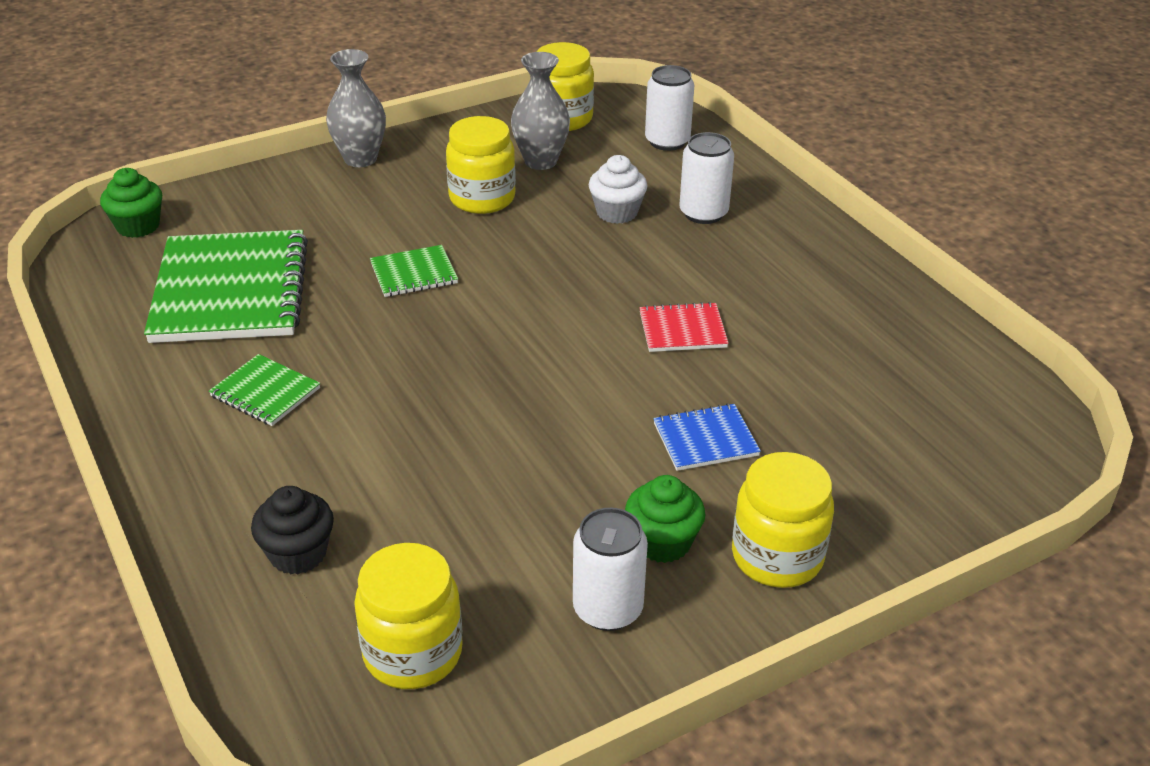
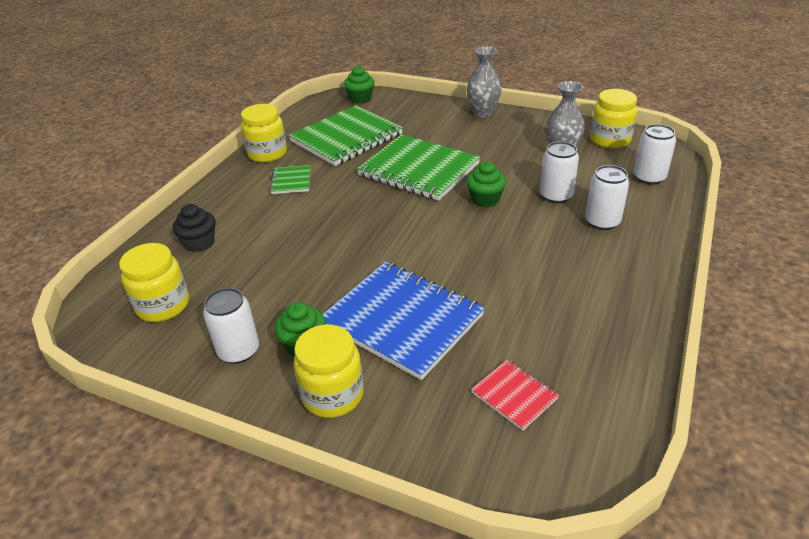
camera: 55 degrees right, 0 degrees up
green notebook [370,245,458,297] -> green notebook [357,134,480,201], size x2.16
yellow jar [446,116,516,214] -> yellow jar moved to [241,104,287,163]
white cupcake [589,155,648,224] -> white can [540,141,579,203]
red notebook [639,302,729,352] -> red notebook moved to [471,360,559,430]
blue notebook [653,403,761,471] -> blue notebook [323,262,485,380], size x2.16
none -> green cupcake [466,161,506,207]

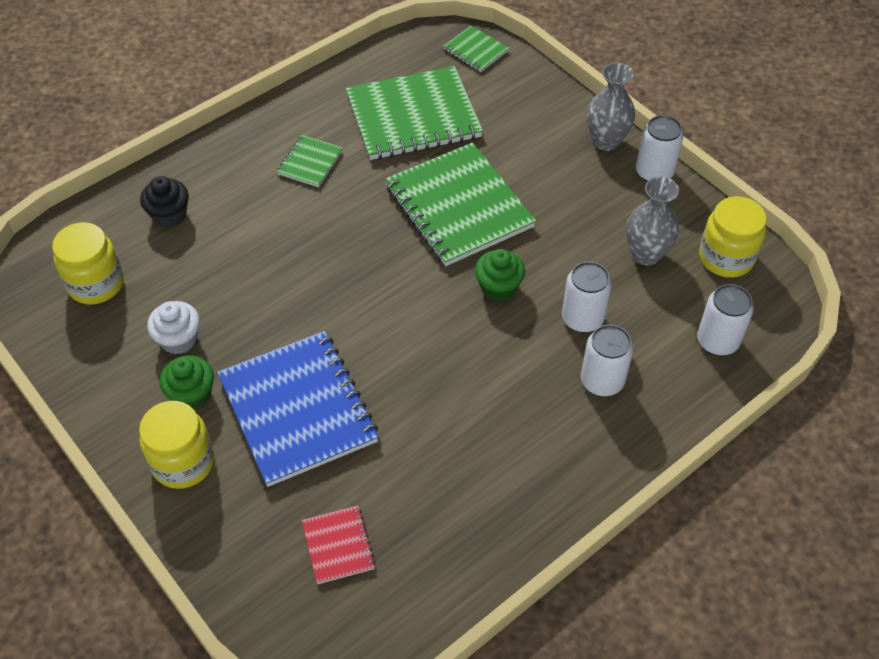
camera: 25 degrees right, 15 degrees up
white can [203,288,259,364] -> white can moved to [636,115,684,182]
yellow jar [241,104,287,163] -> none
green cupcake [344,66,375,104] -> green notebook [443,26,509,72]
none -> white cupcake [147,301,200,354]

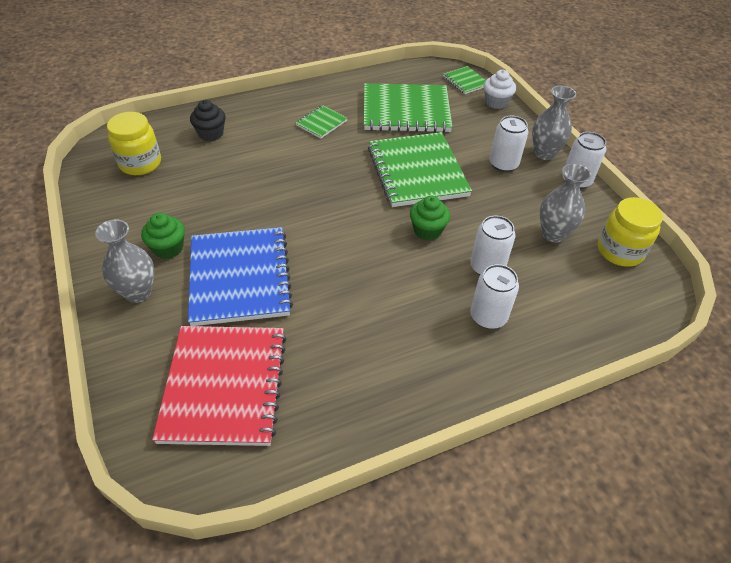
camera: 15 degrees right, 5 degrees down
yellow jar [139,401,214,489] -> grey vase [95,220,154,303]
white cupcake [147,301,200,354] -> white cupcake moved to [484,70,516,109]
red notebook [302,506,375,584] -> red notebook [152,326,287,446], size x2.16
white can [697,284,753,355] -> white can moved to [490,116,528,172]

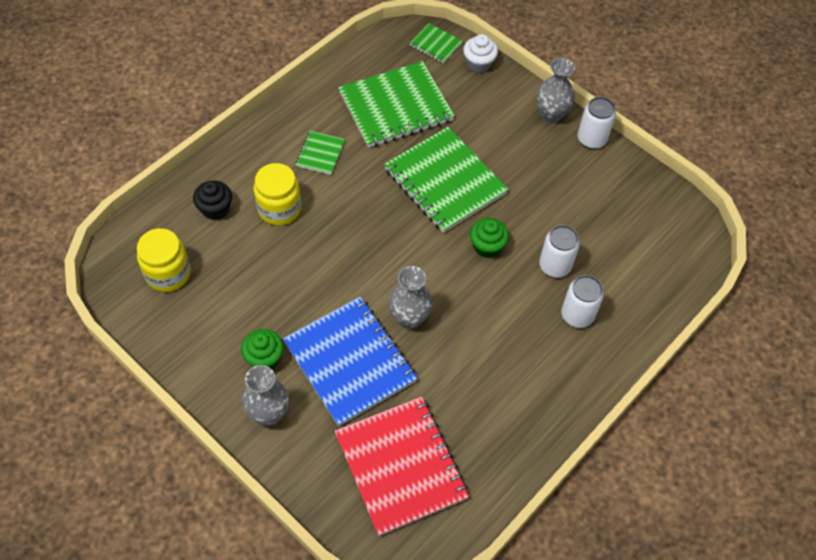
camera: 25 degrees left, 10 degrees up
white can [490,116,528,172] -> none
grey vase [540,163,591,243] -> grey vase moved to [389,266,432,329]
yellow jar [598,197,663,267] -> yellow jar moved to [253,163,301,225]

